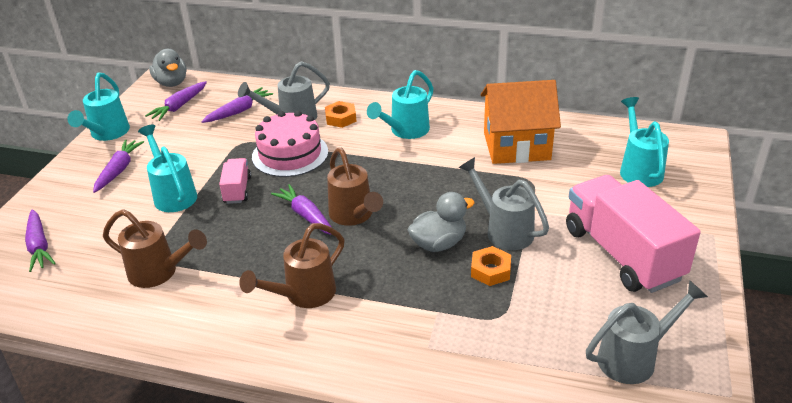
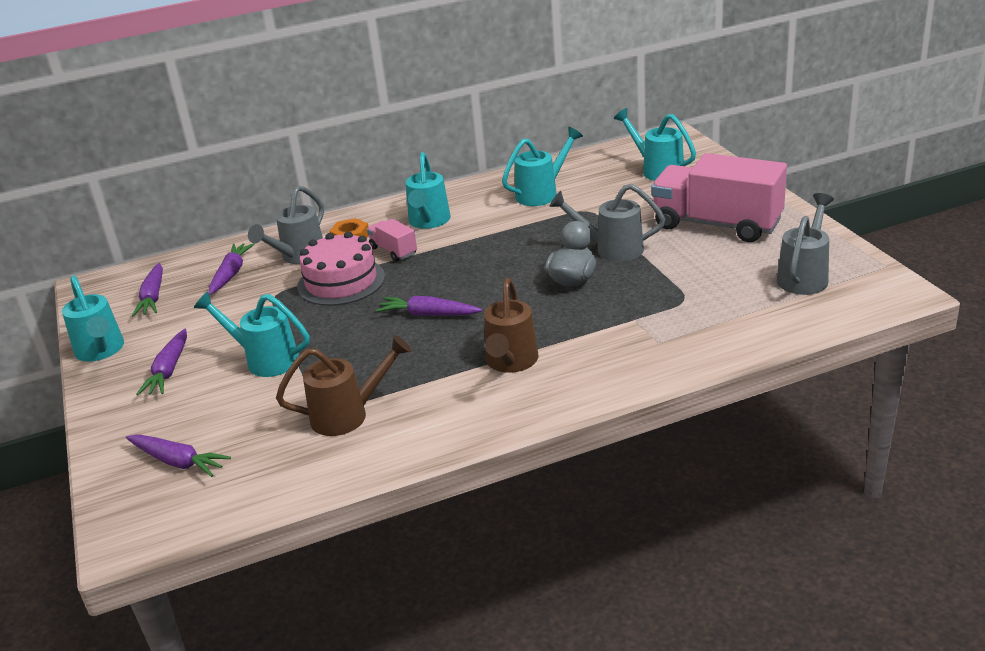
camera: 35 degrees left, 5 degrees down
purple carrot [93,140,144,193] -> purple carrot turned 150 degrees counterclockwise [136,329,187,395]
grey duck [149,49,187,87] -> none
pink truck [219,158,251,204] -> pink truck moved to [367,219,417,262]
brown watering can [327,148,383,226] -> none
orange nut [471,246,511,286] -> none
orange house [481,80,561,164] -> turquoise watering can [502,127,583,206]

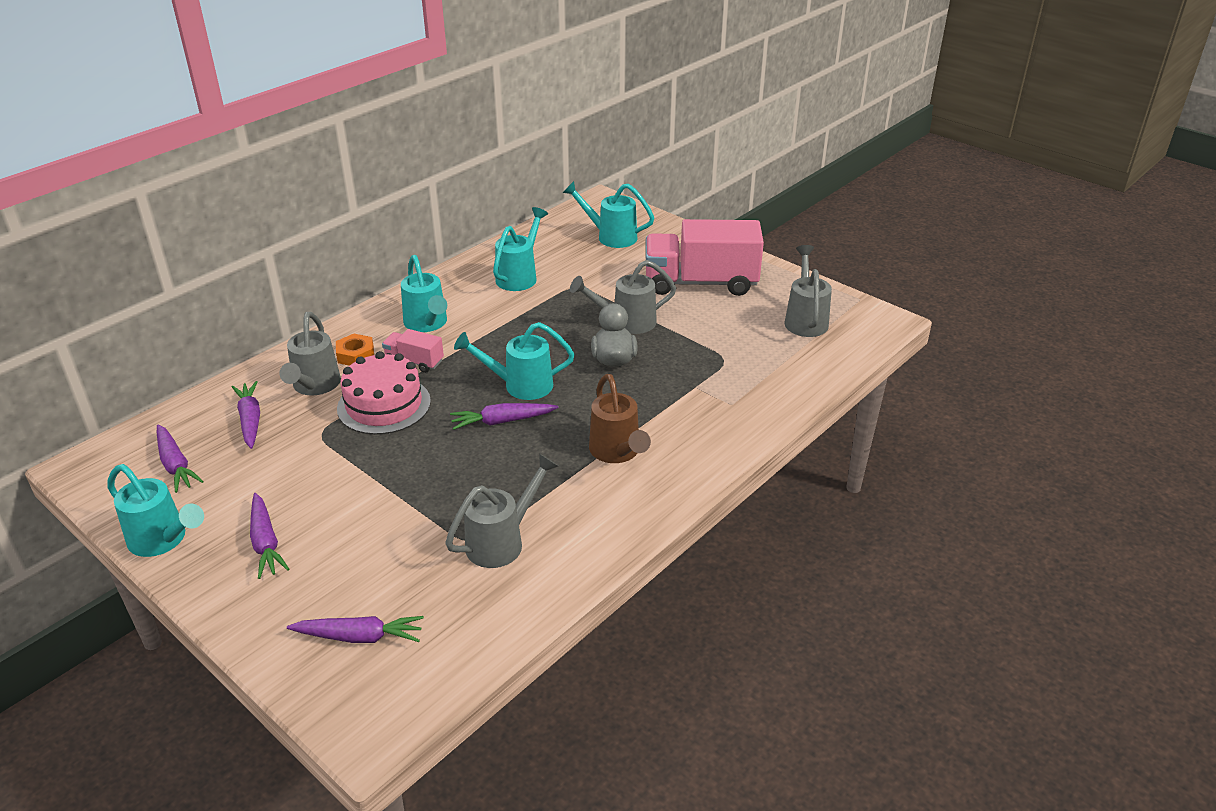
camera: 30 degrees left, 5 degrees up
turquoise watering can [194,292,309,377] -> turquoise watering can moved to [454,322,575,400]
brown watering can [276,335,412,436] -> grey watering can [445,453,558,568]

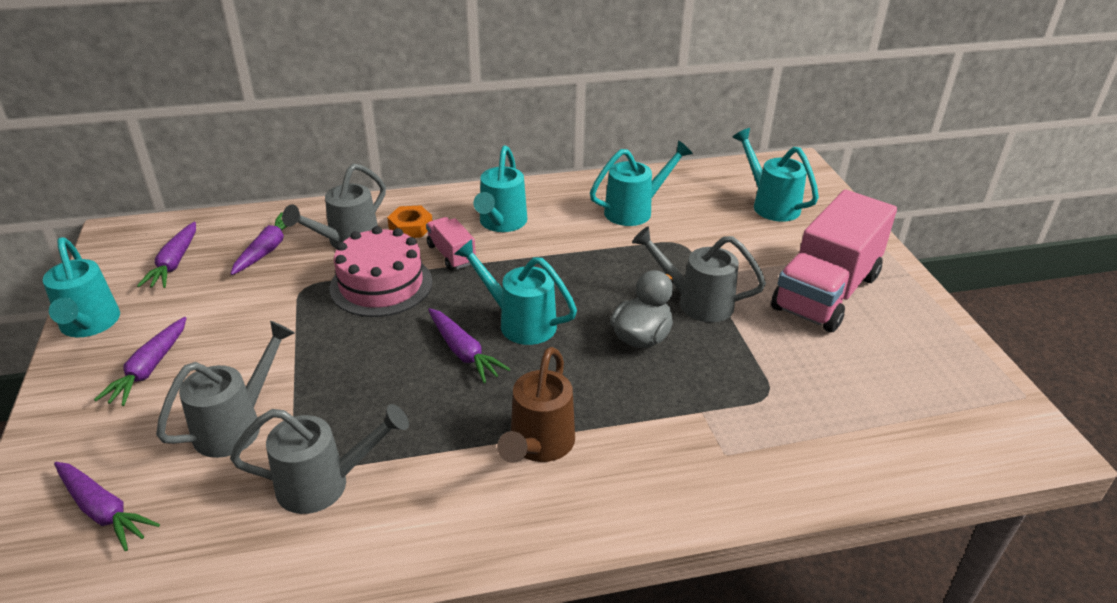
camera: 35 degrees right, 0 degrees up
purple carrot [450,403,558,430] -> purple carrot turned 150 degrees counterclockwise [428,308,510,383]
pink truck [646,219,764,296] -> pink truck turned 90 degrees counterclockwise [771,190,897,332]
grey watering can [785,245,832,337] -> grey watering can moved to [156,321,295,458]

